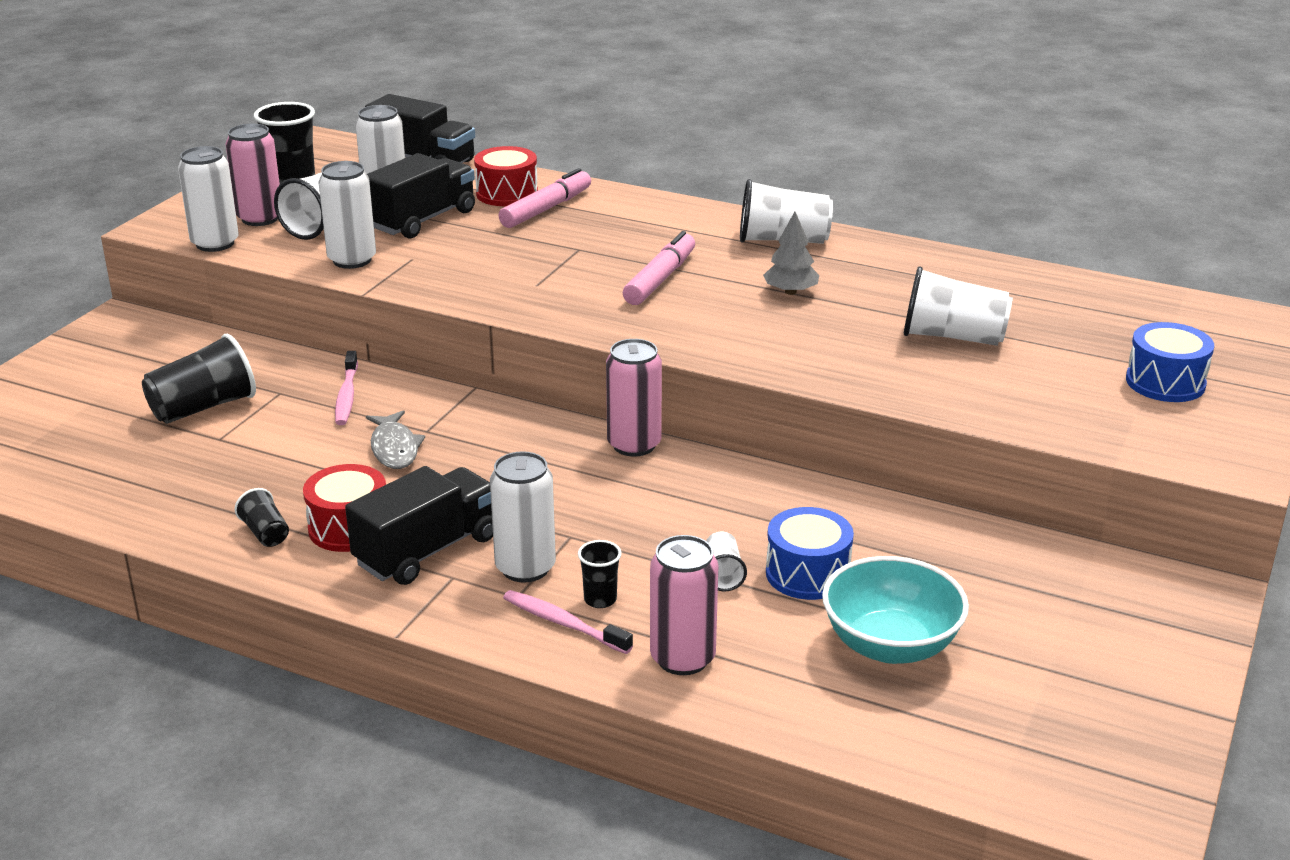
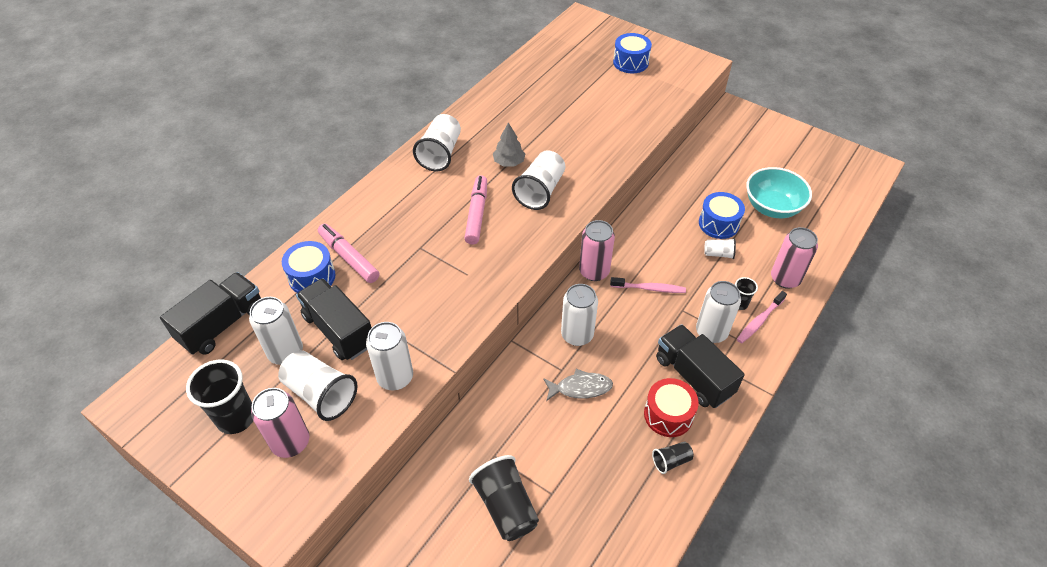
camera: 80 degrees left, 20 degrees up
white can [178,146,239,252] -> white can moved to [561,284,598,346]
pink toothbrush [335,351,358,425] -> pink toothbrush moved to [610,277,686,293]
red drum [474,146,538,206] -> blue drum [282,241,336,293]
pink marker [623,231,695,305] -> pink marker turned 60 degrees clockwise [464,175,487,245]
white cup [904,266,1013,346] -> white cup moved to [512,150,566,210]

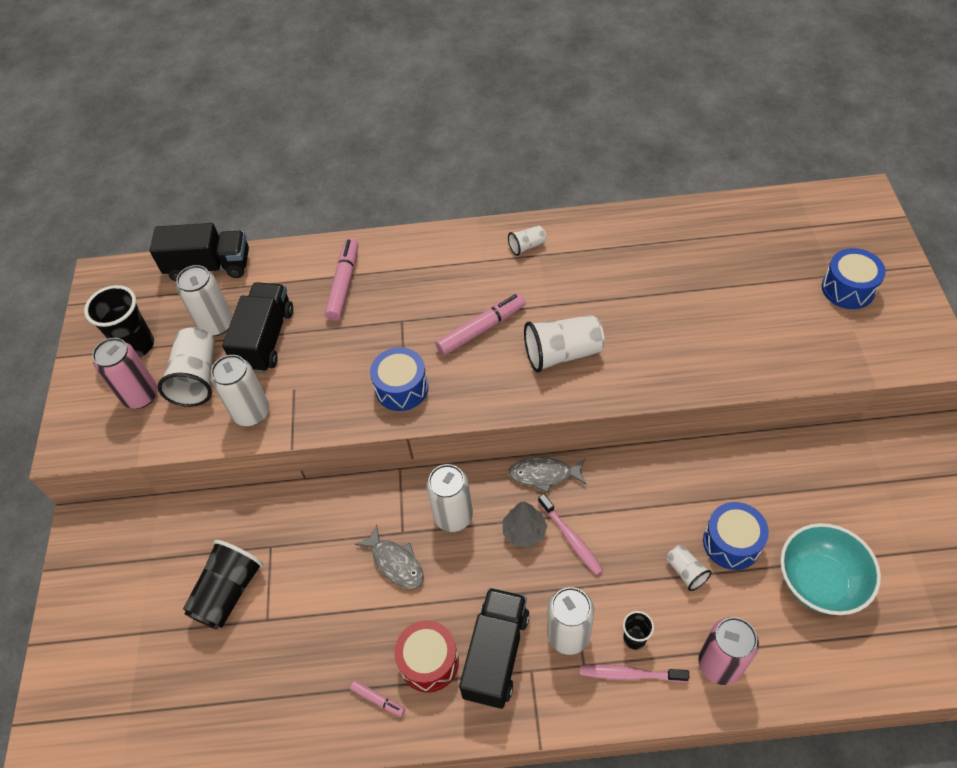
camera: 55 degrees right, 5 degrees up
blue drum [282,241,336,293] -> blue drum moved to [370,347,428,411]
white cup [413,114,461,171] -> white cup [508,225,546,256], size x0.52
grey tree [493,122,525,166] -> grey tree moved to [503,501,547,548]
pink can [579,220,615,281] -> grey fish [509,457,586,493]
black cup [652,441,694,474] -> pink marker [350,680,405,717]

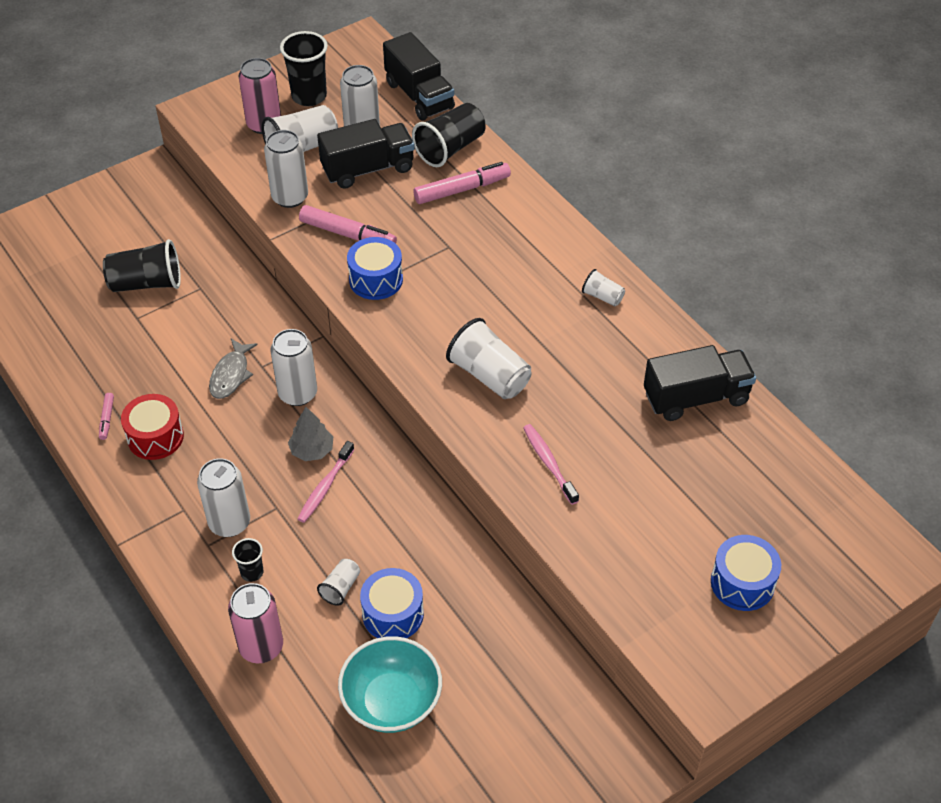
camera: 55 degrees right, 5 degrees down
pink marker [435,293,526,356] -> pink marker moved to [299,205,397,244]
black truck [459,588,530,709] -> black truck moved to [644,345,756,421]
grey fish [509,457,586,493] -> none
pink toothbrush [580,665,689,682] -> pink toothbrush moved to [523,424,579,505]
none -> black cup [412,103,486,167]

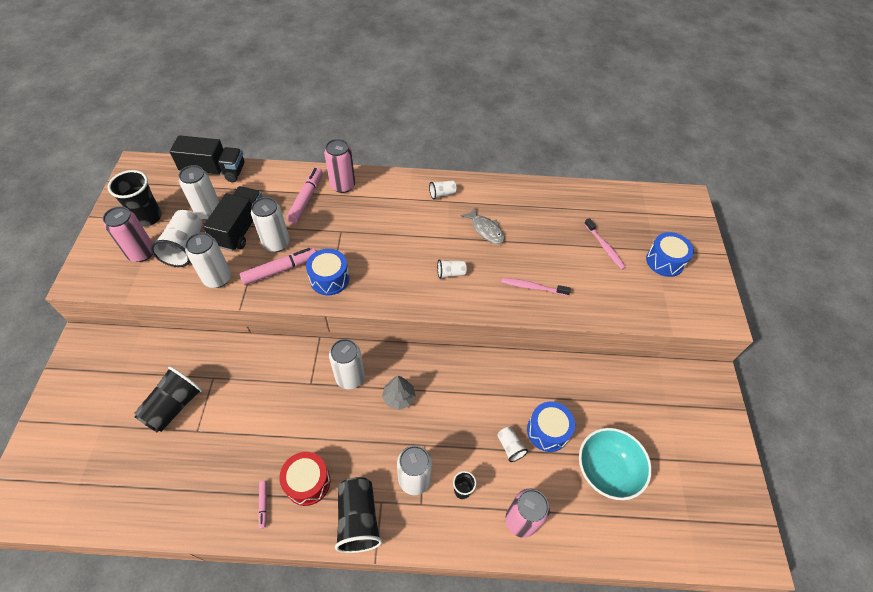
camera: 55 degrees left, 5 degrees up
pink marker [99,393,114,440] -> pink marker turned 45 degrees clockwise [258,481,267,529]
grey fish [209,339,258,399] -> grey fish moved to [461,208,505,244]
pink toothbrush [297,441,355,523] -> pink toothbrush moved to [584,218,626,270]
black cup [412,103,486,167] -> black cup moved to [335,477,382,553]
white cup [446,318,532,399] -> white cup [437,259,467,279], size x0.52
black truck [644,345,756,421] -> none
none -> white can [251,197,290,252]
none -> pink can [324,139,355,193]

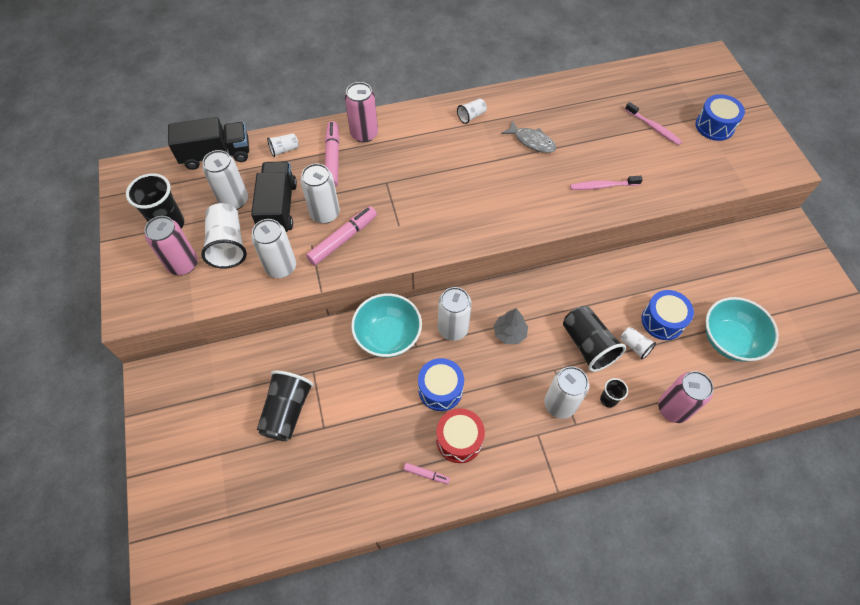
camera: 15 degrees left, 5 degrees up
pink marker [258,481,267,529] -> pink marker turned 45 degrees counterclockwise [404,463,450,484]
blue drum [306,249,349,295] -> blue drum moved to [418,358,464,411]
black cup [335,477,382,553] -> black cup moved to [563,306,626,372]
white cup [437,259,467,279] -> white cup moved to [267,133,299,157]
none -> turquoise bowl [351,293,422,358]

